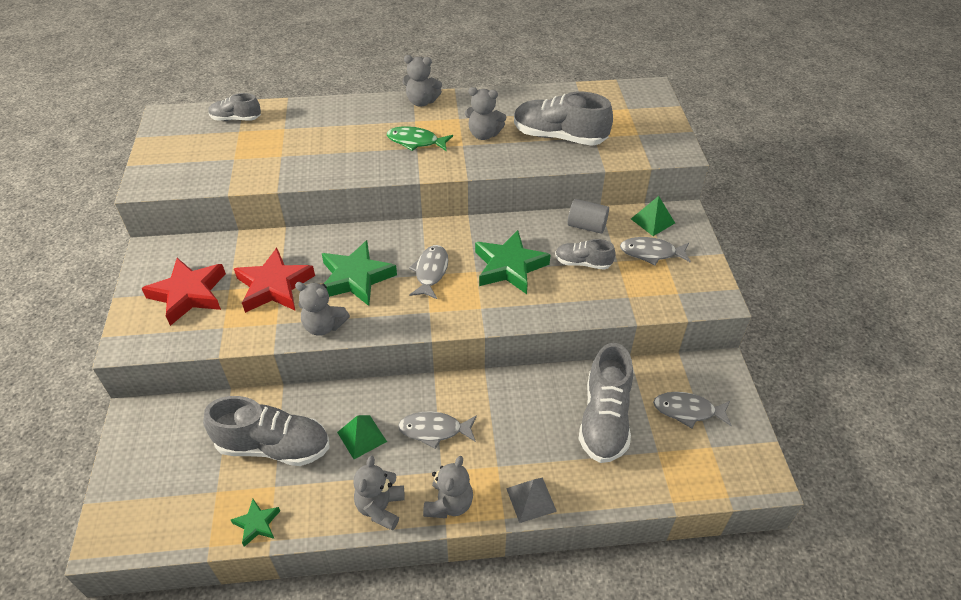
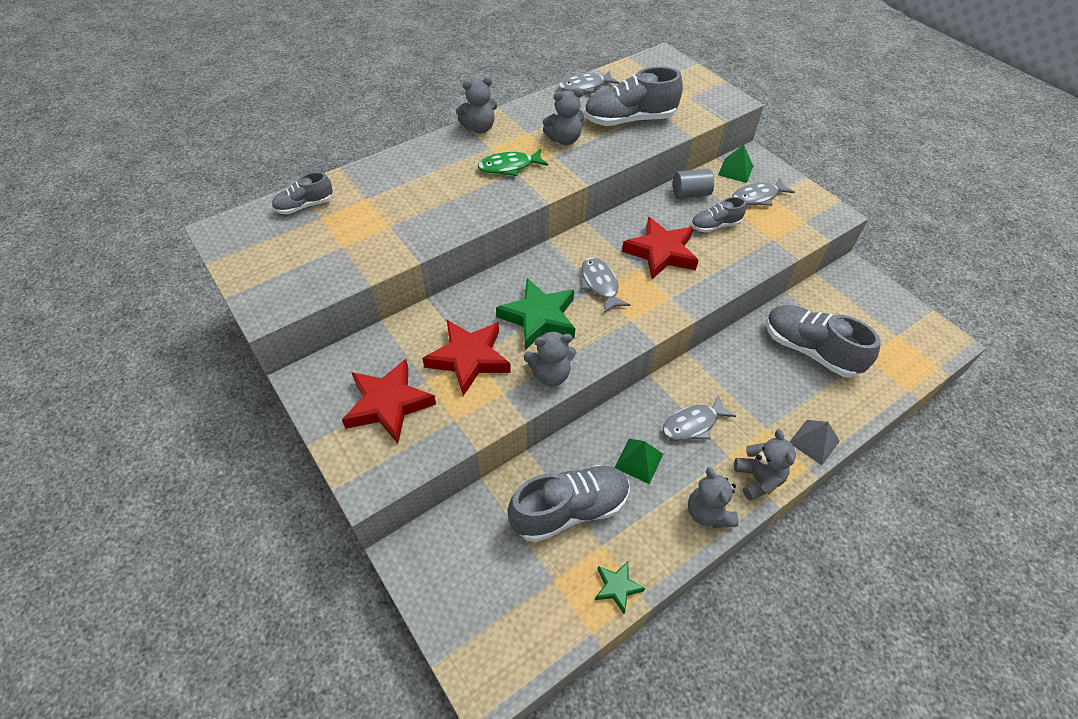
camera: 30 degrees left, 5 degrees up
green star [475,230,551,294] -> red star [622,217,699,279]
grey shoe [579,343,633,463] -> grey shoe turned 150 degrees clockwise [766,305,881,377]
grey fish [653,392,732,429] -> grey fish moved to [559,71,619,93]

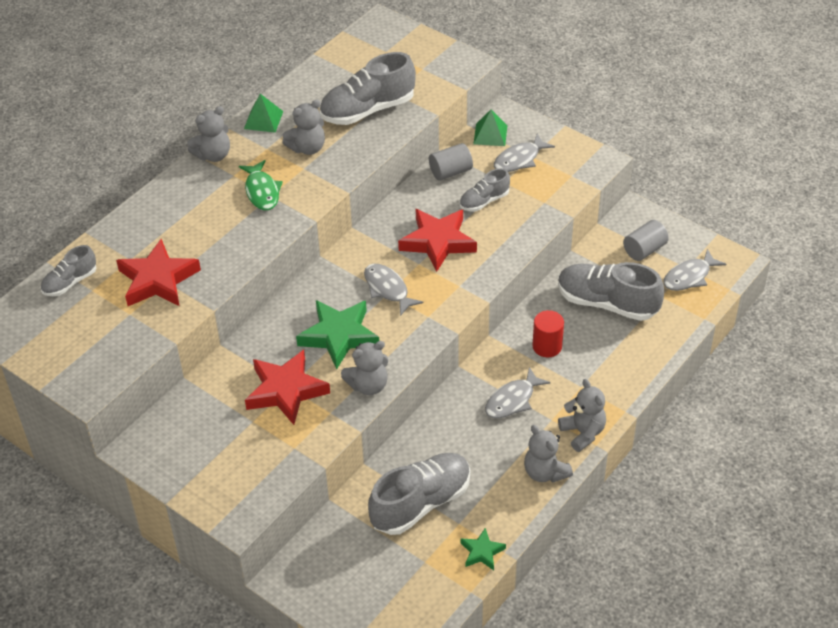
camera: 15 degrees left, 5 degrees down
red star [342,359,436,443] -> red star moved to [116,239,201,306]
green fish [478,149,548,176] -> green fish turned 75 degrees counterclockwise [239,160,283,210]
grey fish [559,71,619,93] -> grey fish moved to [664,249,726,291]
green pyramid [614,439,663,484] -> green pyramid moved to [244,94,283,132]
grey pyramid [790,420,840,465] -> none
none -> red cylinder [532,310,564,357]
none -> grey cylinder [623,220,669,261]

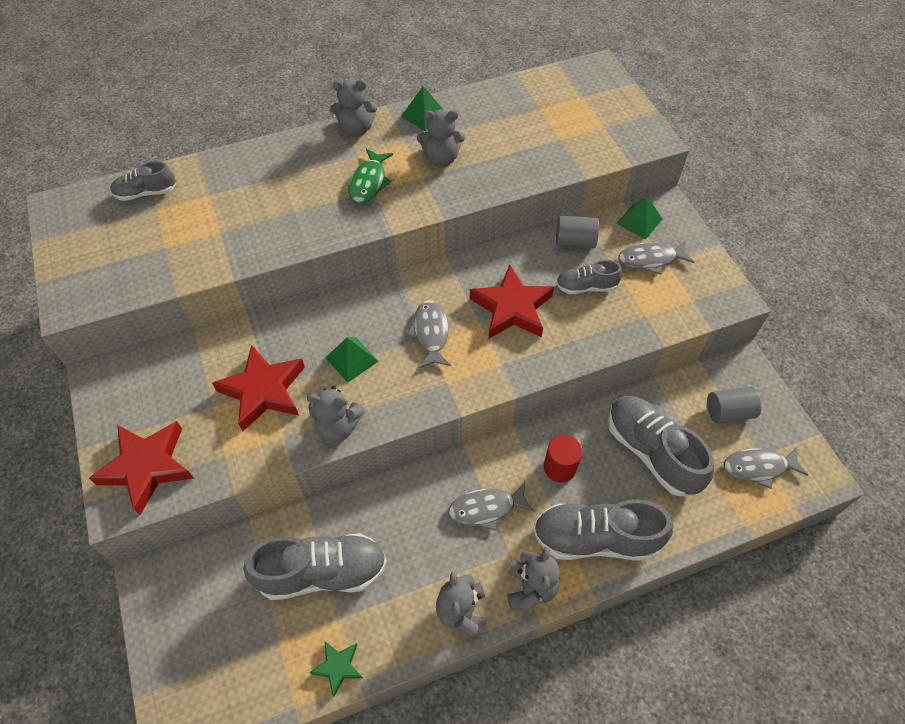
camera: 30 degrees right, 10 degrees up
red star [116,239,201,306] -> red star moved to [89,421,194,515]
green star [296,300,379,370] -> green pyramid [325,337,379,383]
grey shoe [320,52,416,125] -> grey shoe moved to [533,500,674,561]

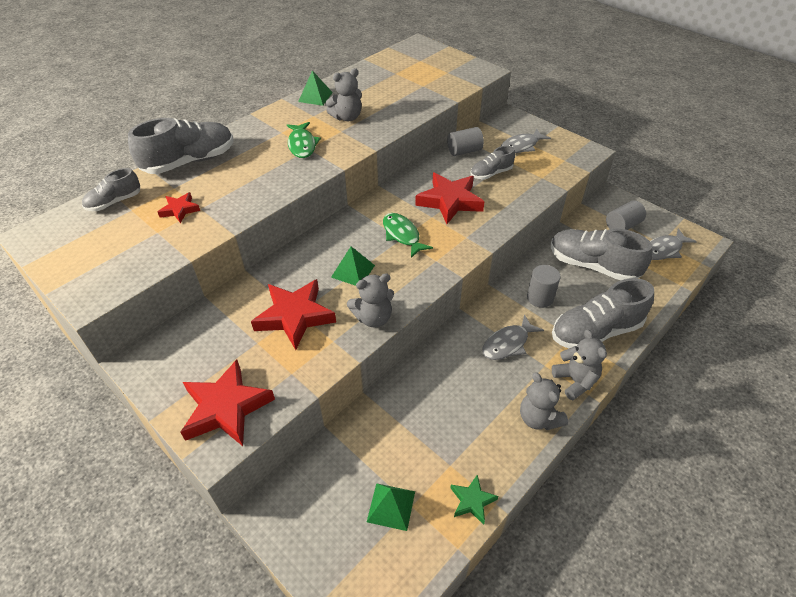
camera: 25 degrees left, 10 degrees down
grey shoe [243,533,387,600] -> grey shoe moved to [128,118,233,174]
grey teddy bear [330,80,378,137] -> none
grey fish [407,300,451,368] -> green fish [383,213,433,258]
red cylinder [544,434,583,482] -> grey cylinder [527,265,560,308]
green pyramid [616,196,662,239] -> green pyramid moved to [367,483,415,531]
none -> red star [158,192,200,223]

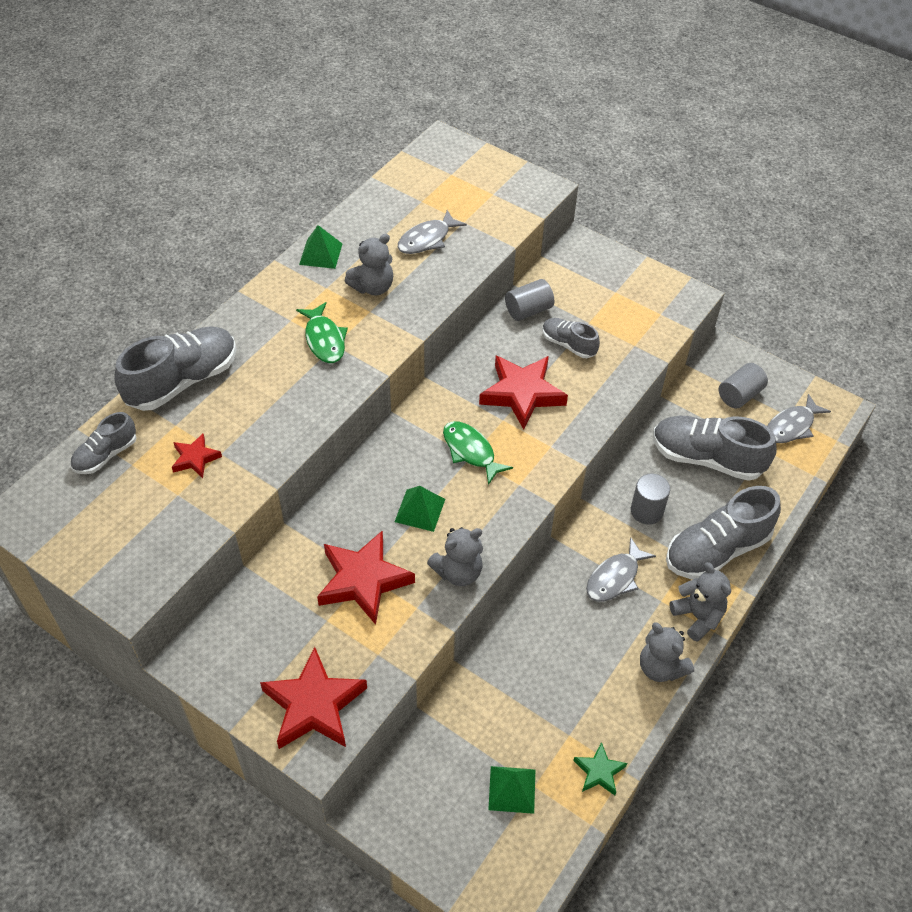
camera: 10 degrees left, 5 degrees up
grey shoe [470,146,515,180] -> grey shoe turned 75 degrees clockwise [542,318,600,358]
grey fish [501,128,551,153] -> grey fish moved to [398,210,467,254]

